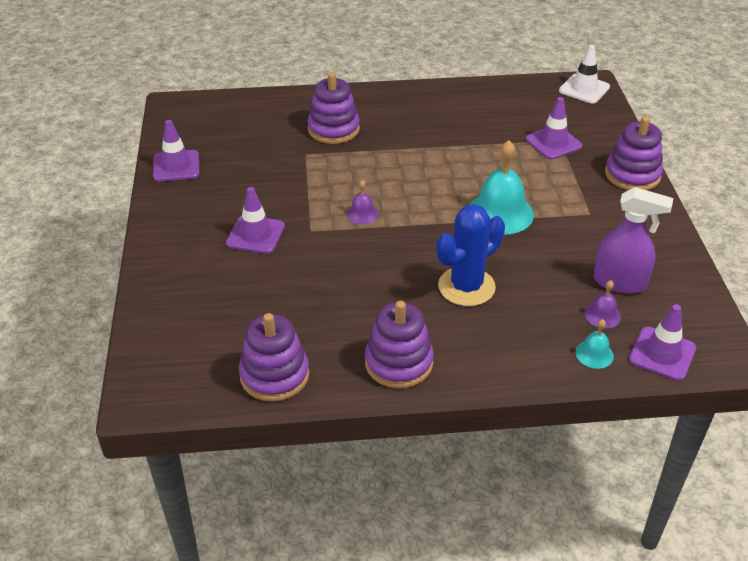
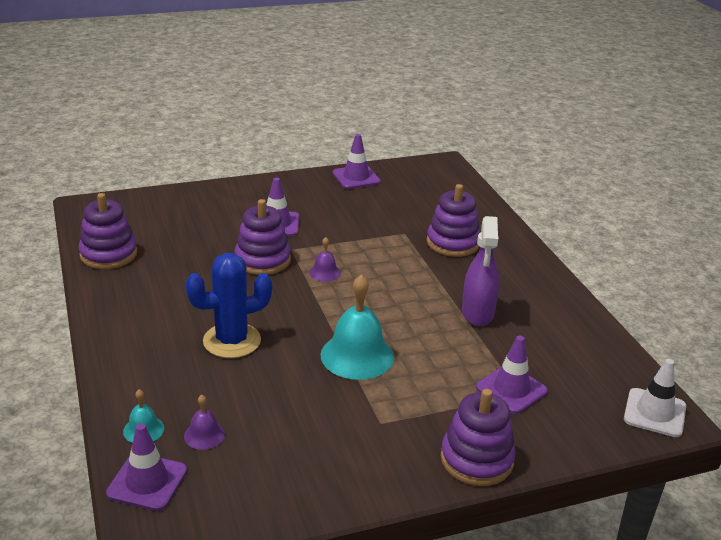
camera: 75 degrees right, 10 degrees down
purple stacking toy [365,301,434,388] -> purple stacking toy moved to [235,199,291,275]
blue cactus [437,204,505,306] -> blue cactus turned 60 degrees counterclockwise [185,253,272,358]
purple spray bottle [594,187,673,294] -> purple spray bottle moved to [462,216,499,326]

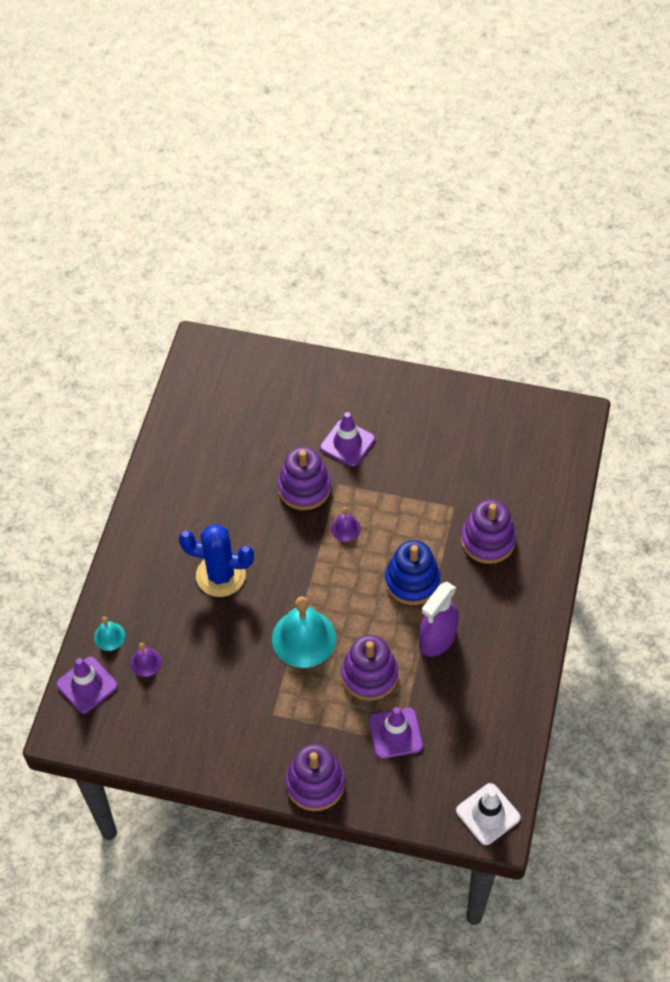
camera: 35 degrees right, 25 degrees up
purple stacking toy [78,193,137,269] -> purple stacking toy moved to [341,635,398,701]
purple traffic cone [332,134,381,189] -> none
none -> blue stacking toy [385,540,440,605]

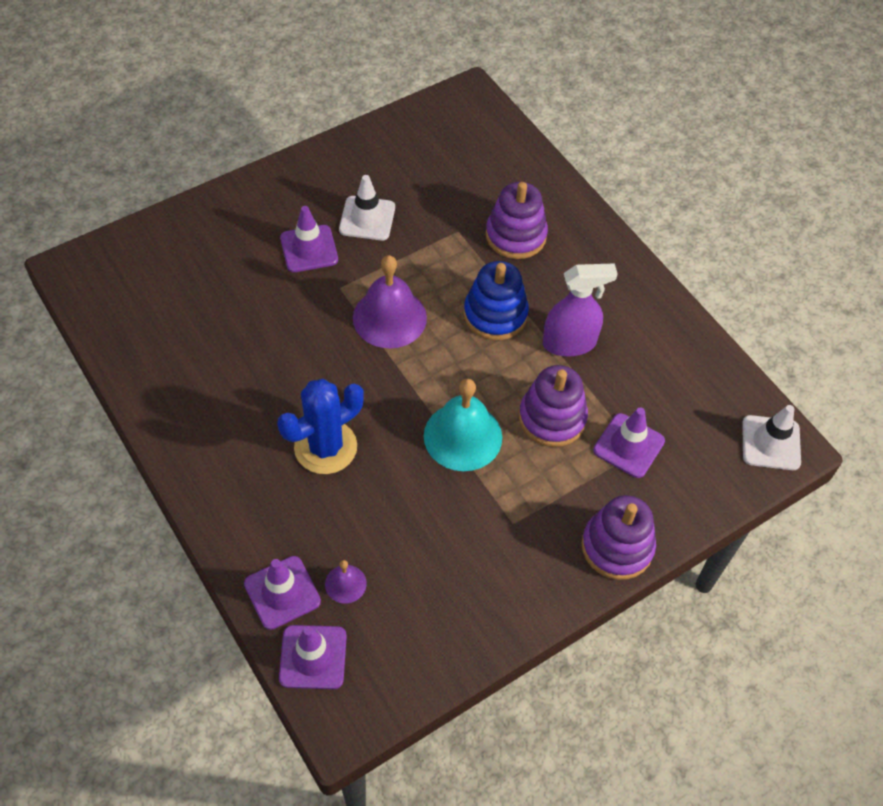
camera: 50 degrees left, 0 degrees up
turquoise bell [94,617,125,651] -> purple traffic cone [244,556,321,630]
purple stacking toy [278,447,331,510] -> none
purple bell [331,507,361,541] -> purple bell [353,255,427,348], size x2.05
purple spray bottle [419,582,459,657] -> purple spray bottle turned 90 degrees counterclockwise [543,263,618,357]
none -> white traffic cone [339,175,395,240]

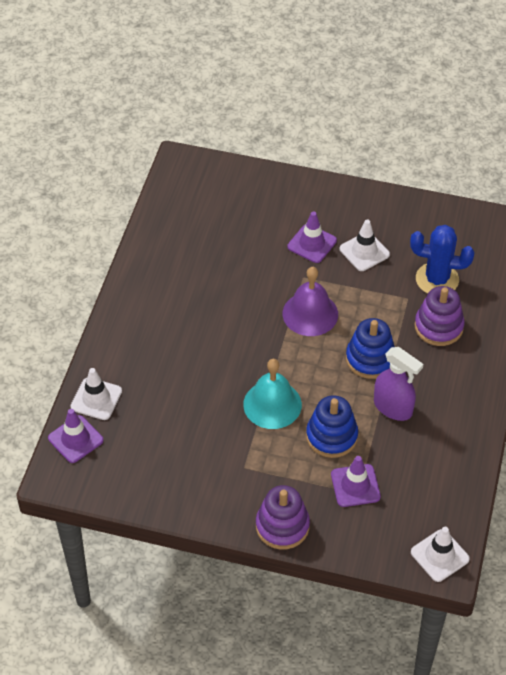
camera: 50 degrees right, 5 degrees down
purple traffic cone [244,556,321,630] -> white traffic cone [71,368,122,420]
blue cactus [277,379,364,474] -> blue cactus moved to [410,225,475,293]
purple bell [325,560,367,604] -> none
purple stacking toy [519,365,588,447] -> blue stacking toy [306,395,358,458]

